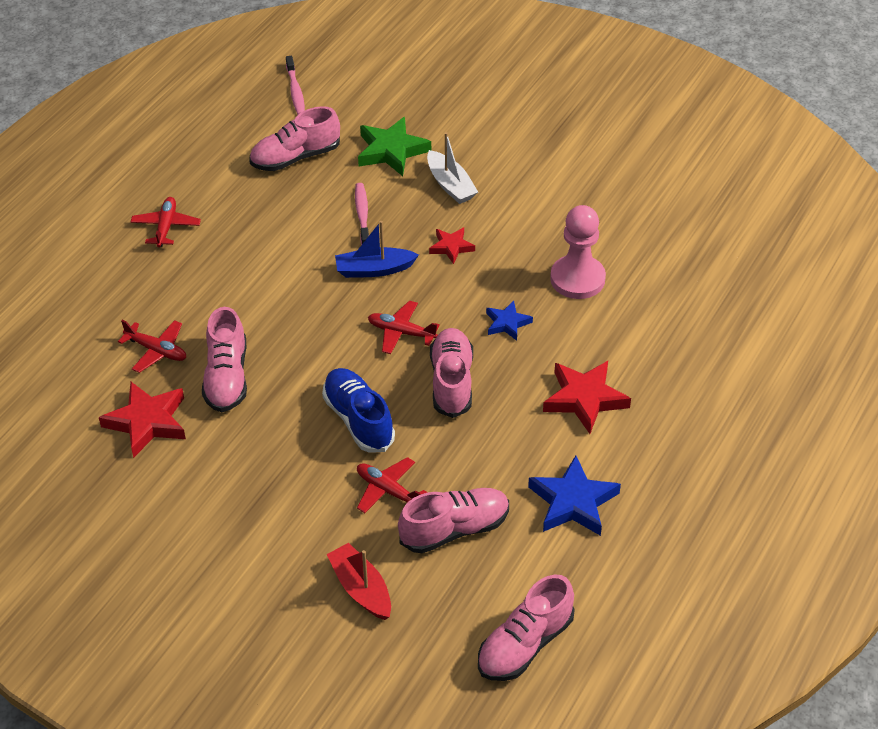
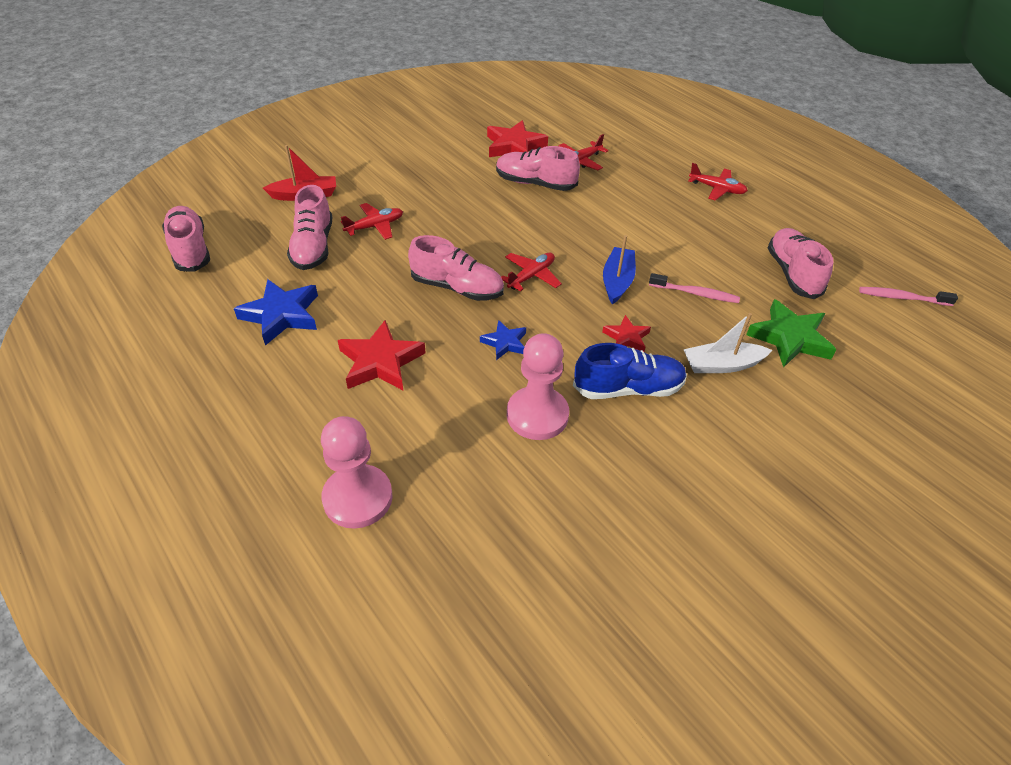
camera: 110 degrees right, 0 degrees up
blue shoe [322,368,395,453] -> blue shoe moved to [573,343,687,399]
none -> pink pawn [321,416,393,529]

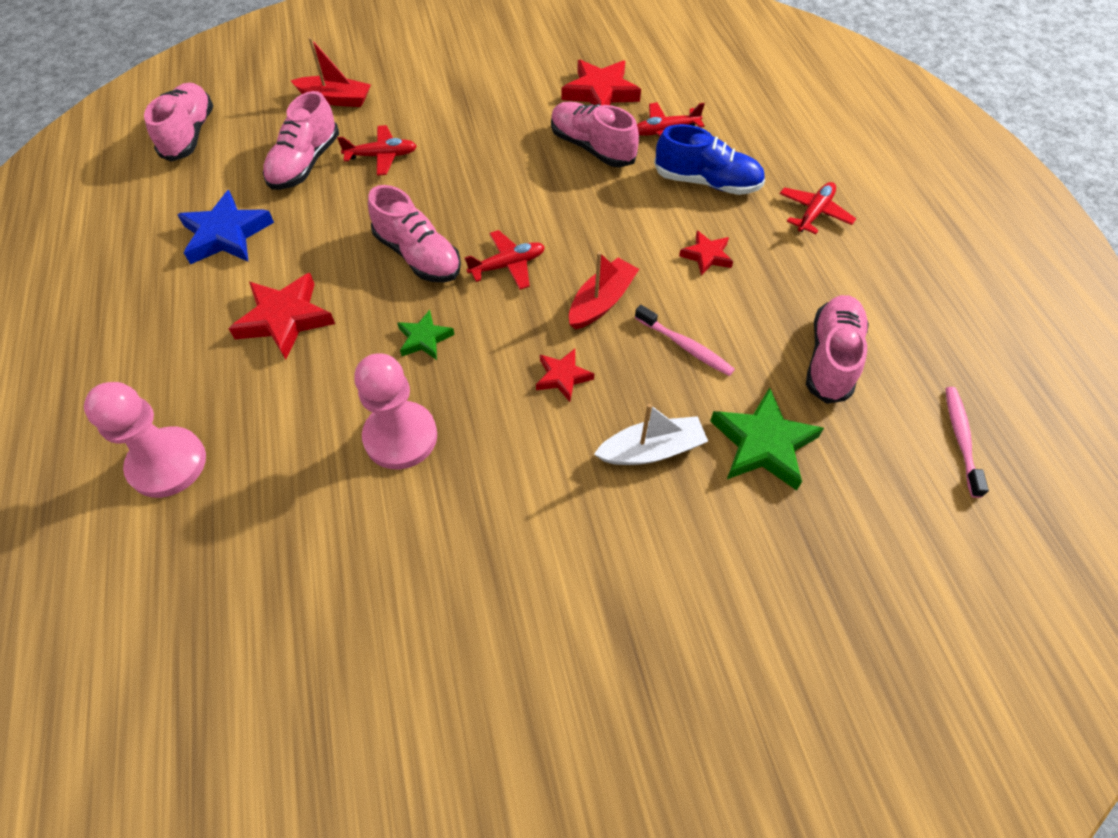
camera: 25 degrees right, 10 degrees up
blue star [480,320,526,360] -> green star [397,310,455,360]
blue shoe [573,343,687,399] -> blue shoe moved to [654,124,765,195]
blue boat [603,235,636,305] -> red boat [569,252,639,330]
white boat [683,313,772,373] -> white boat turned 150 degrees clockwise [594,404,708,465]
red plane [688,163,748,201] -> red plane turned 105 degrees counterclockwise [780,182,856,234]
pink toothbrush [859,287,958,306] -> pink toothbrush turned 60 degrees clockwise [945,387,989,498]
none -> red star [679,231,733,276]

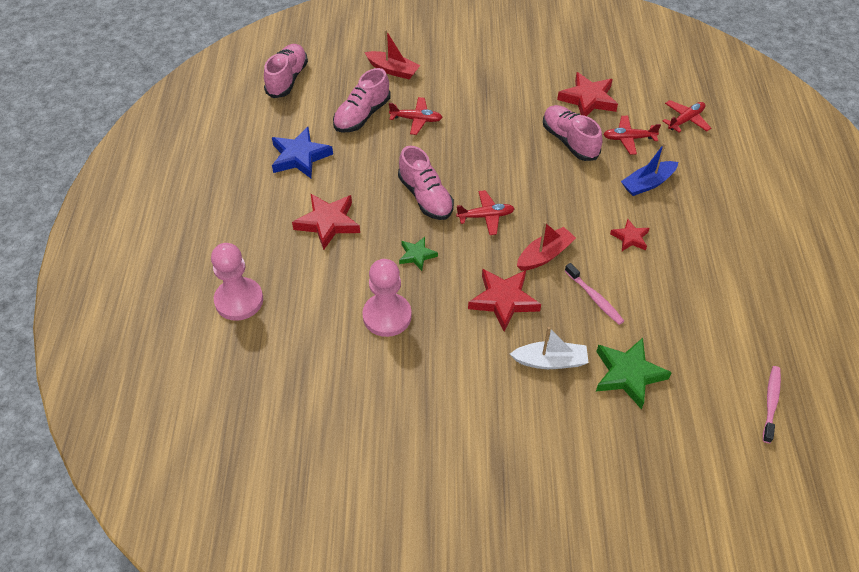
camera: 15 degrees right, 5 degrees down
red star [536,349,594,402] -> red star [468,269,541,332], size x1.74
blue shoe [654,124,765,195] -> blue boat [621,143,678,196]
red plane [780,182,856,234] -> red plane moved to [663,100,711,132]
pink shoe [806,295,869,404] -> none

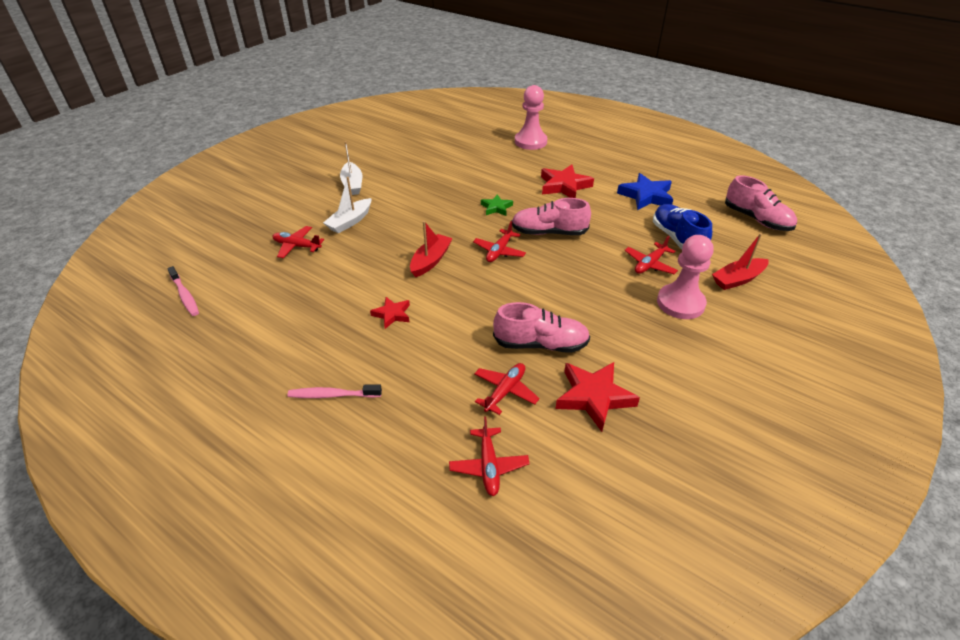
camera: 125 degrees right, 10 degrees down
pink shoe [333,68,391,133] -> blue shoe [653,204,712,249]
pink pawn [362,259,412,337] -> pink pawn moved to [657,235,713,319]
red star [468,269,541,332] -> none
red boat [517,222,576,271] -> red boat turned 150 degrees counterclockwise [410,221,453,277]
pink toothbrush [565,263,624,325] -> pink toothbrush moved to [287,385,382,398]
green star [596,338,672,409] -> red plane [272,226,324,258]
blue boat [621,143,678,196] -> none
none -> white boat [340,141,362,195]

